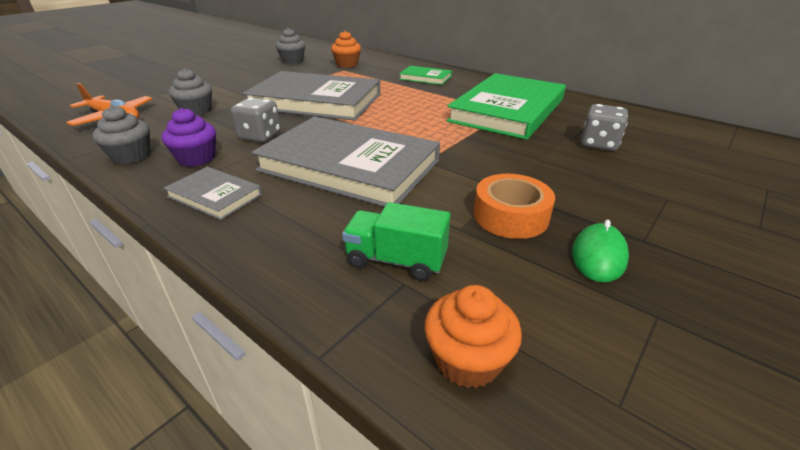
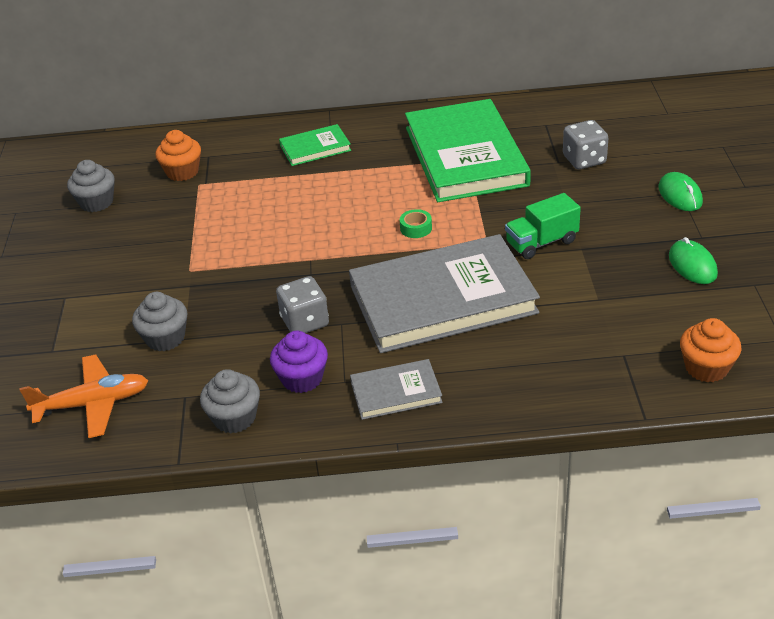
camera: 40 degrees left, 5 degrees up
grey book [243,71,381,120] -> none
green truck [342,202,451,281] -> green truck moved to [505,193,581,259]
orange tape [474,174,555,239] -> none
none -> green tape [400,209,432,238]
none -> green mouse [658,172,703,211]

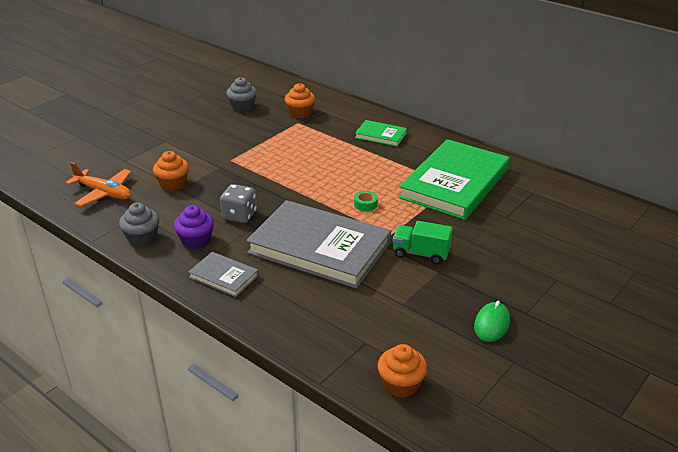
camera: 40 degrees right, 5 degrees down
grey cupcake [132,292,187,351] -> orange cupcake [153,151,189,191]
grey dice [563,120,608,169] -> none
green mouse [658,172,703,211] -> none

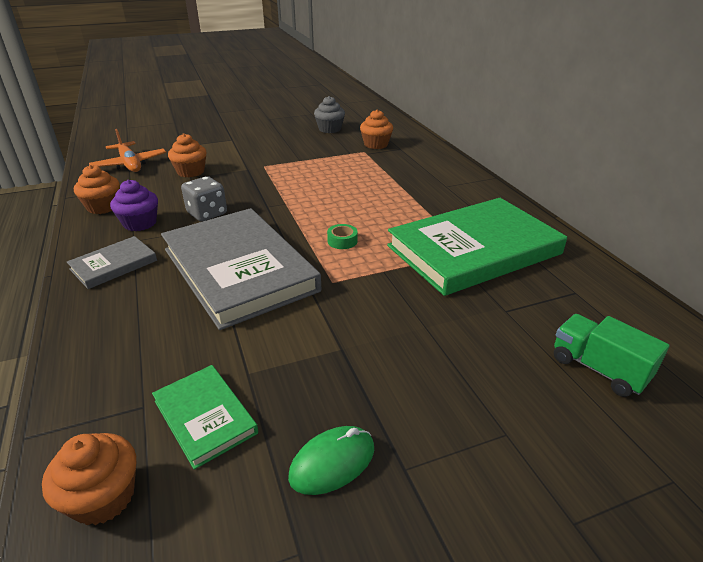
camera: 30 degrees right, 0 degrees up
grey cupcake [119,203,159,246] -> orange cupcake [74,165,120,214]
grey book [188,252,259,297] -> grey book turned 75 degrees clockwise [67,236,157,289]
green book [355,120,407,147] -> green book moved to [152,365,258,470]
green truck [393,221,453,264] -> green truck moved to [554,314,670,397]

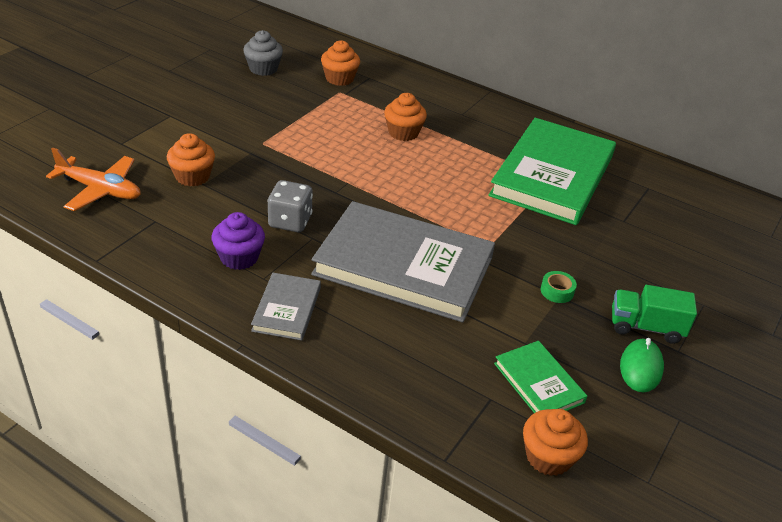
camera: 40 degrees left, 5 degrees up
orange cupcake [74,165,120,214] -> orange cupcake moved to [384,93,427,141]
green book [152,365,258,470] -> green book turned 45 degrees clockwise [494,341,587,413]
green tape [327,224,358,249] -> green tape moved to [541,271,577,303]
green truck [554,314,670,397] -> green truck moved to [612,285,697,344]

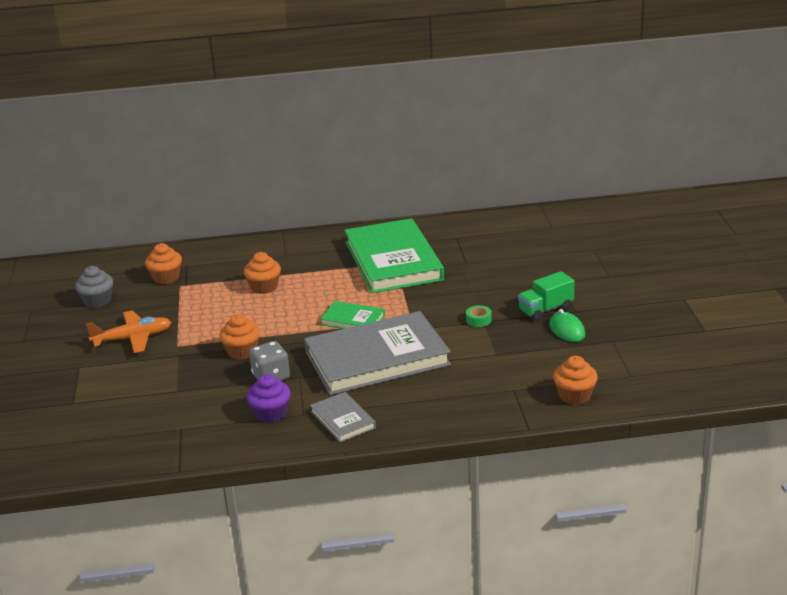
camera: 35 degrees left, 10 degrees down
orange plane [46,148,141,211] -> orange plane moved to [86,310,171,353]
orange cupcake [167,133,215,187] -> orange cupcake moved to [219,314,260,359]
green book [494,341,587,413] -> green book moved to [320,301,385,329]

